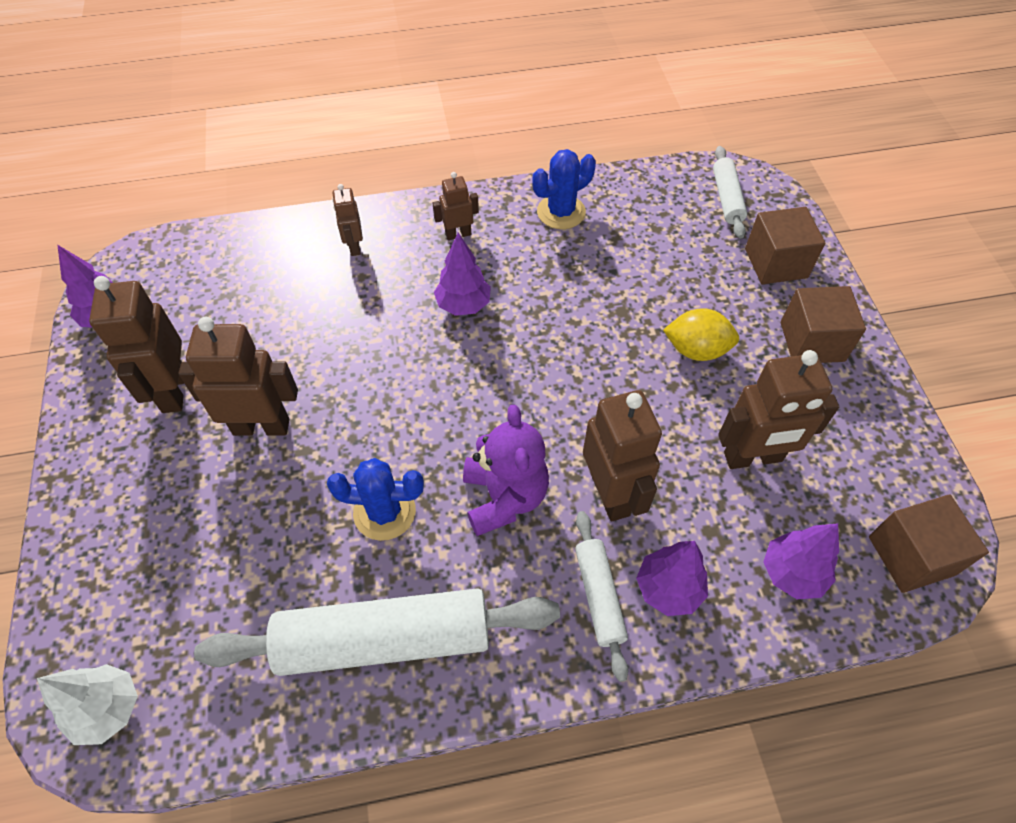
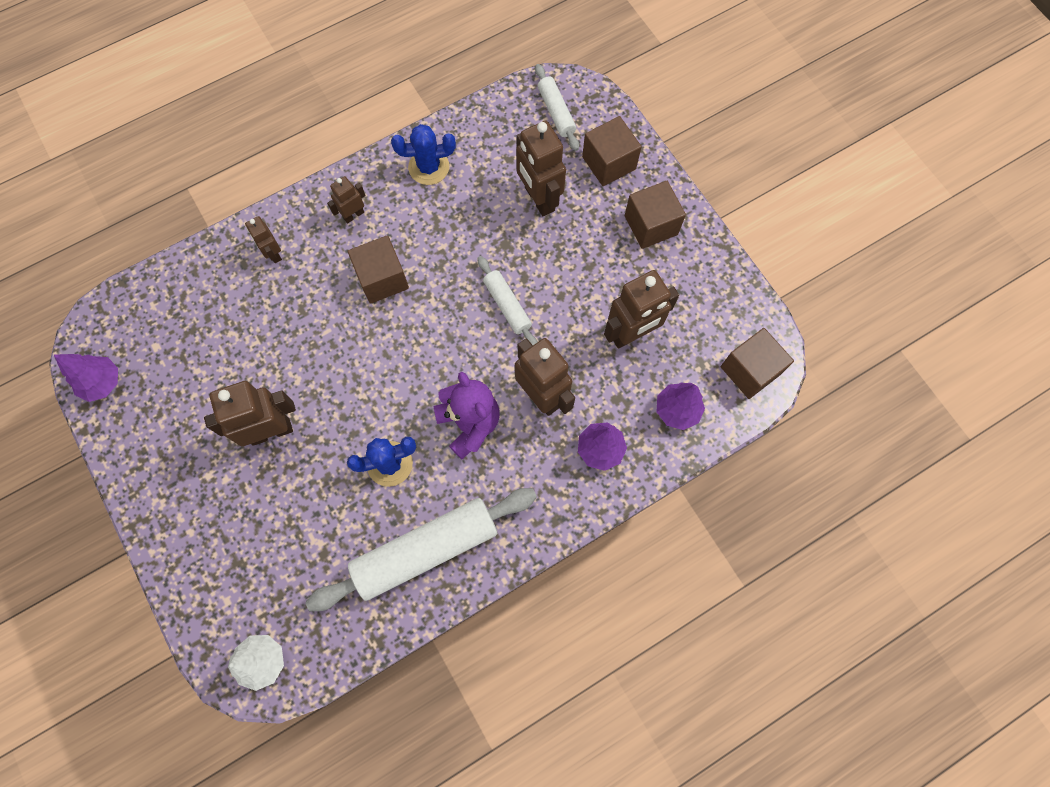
camera: 20 degrees left, 15 degrees up
brown robot [89,276,184,413] -> brown robot moved to [516,120,566,216]
purple tree [434,233,491,316] -> brown cube [348,235,409,304]
blue cactus [532,149,596,229] -> blue cactus turned 45 degrees clockwise [391,124,456,185]
white rolling pin [575,511,628,682] -> white rolling pin moved to [477,256,538,345]
yellow lemon [663,308,739,361] -> none

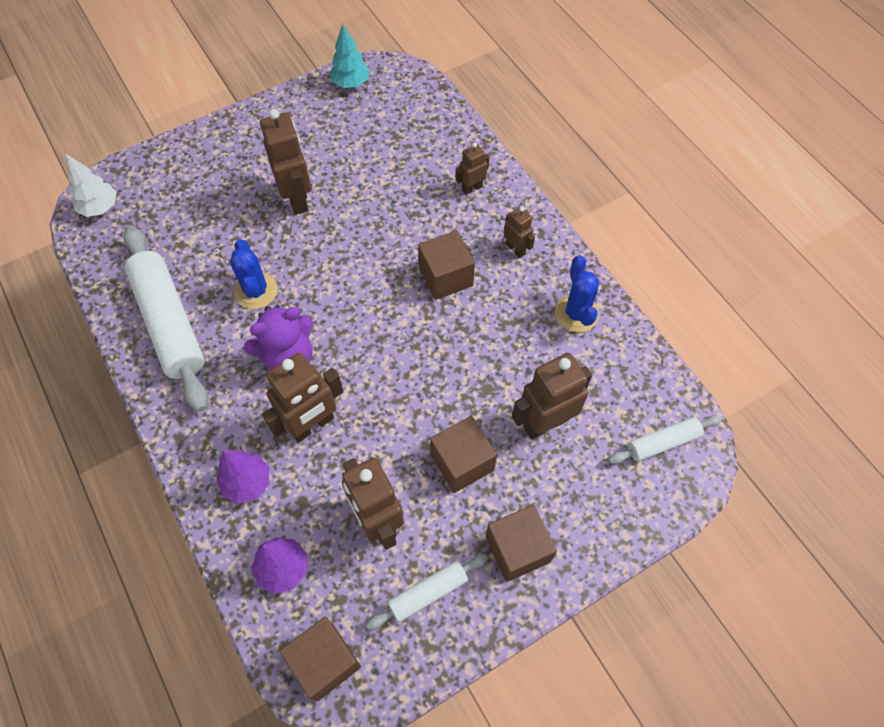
camera: 90 degrees right, 10 degrees down
purple tree [54,354,118,402] -> turquoise tree [329,23,369,88]
white rolling pin [477,256,538,345] -> white rolling pin moved to [366,554,488,630]
brown cube [582,116,642,186] -> brown cube moved to [430,416,497,493]

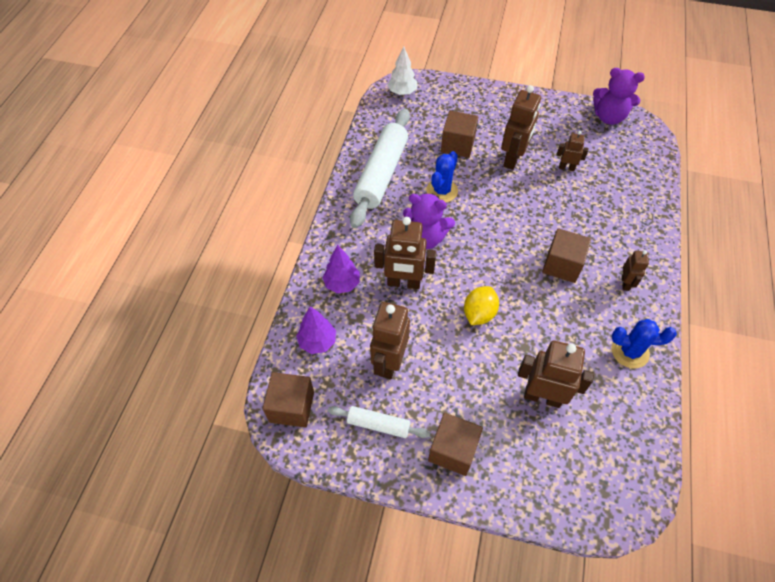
camera: 45 degrees right, 5 degrees down
turquoise tree [329,23,369,88] -> purple teddy bear [593,68,645,125]
brown cube [430,416,497,493] -> brown cube moved to [441,111,478,158]
brown robot [455,143,489,195] -> brown robot moved to [557,131,588,171]
blue cactus [555,255,599,332] -> blue cactus turned 60 degrees clockwise [612,319,677,368]
white rolling pin [608,415,722,464] -> none
none -> yellow lemon [464,286,499,325]

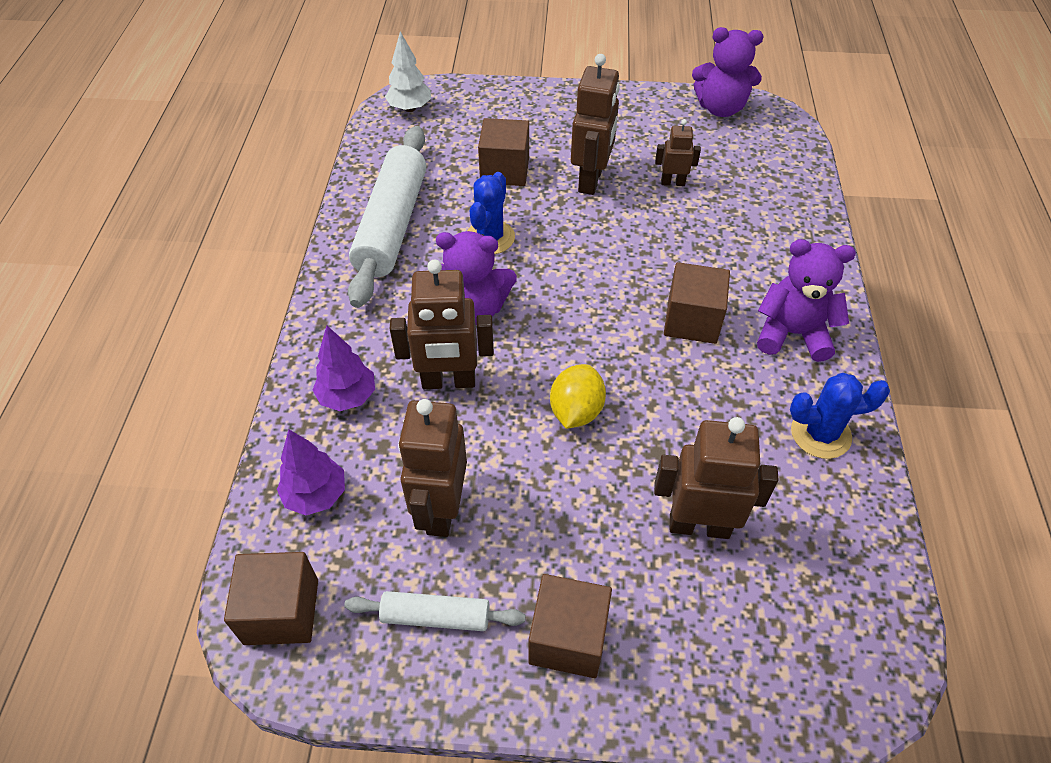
camera: 10 degrees left, 5 degrees down
brown robot [622,250,649,291] -> purple teddy bear [757,239,856,362]

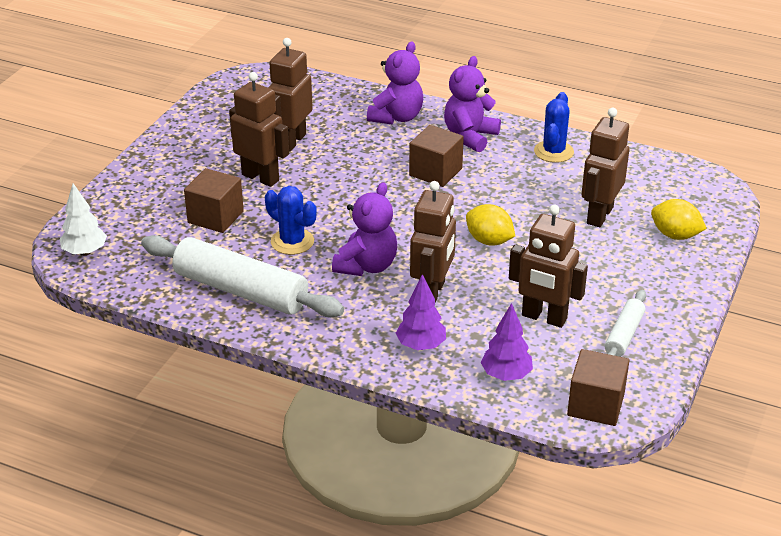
camera: 70 degrees left, 15 degrees down
brown cube [528,574,612,678] -> none
brown robot [655,119,701,186] -> brown robot [268,38,313,152], size x1.85
purple teddy bear [692,27,763,117] -> purple teddy bear moved to [367,41,423,125]
none -> yellow lemon [651,199,707,240]

